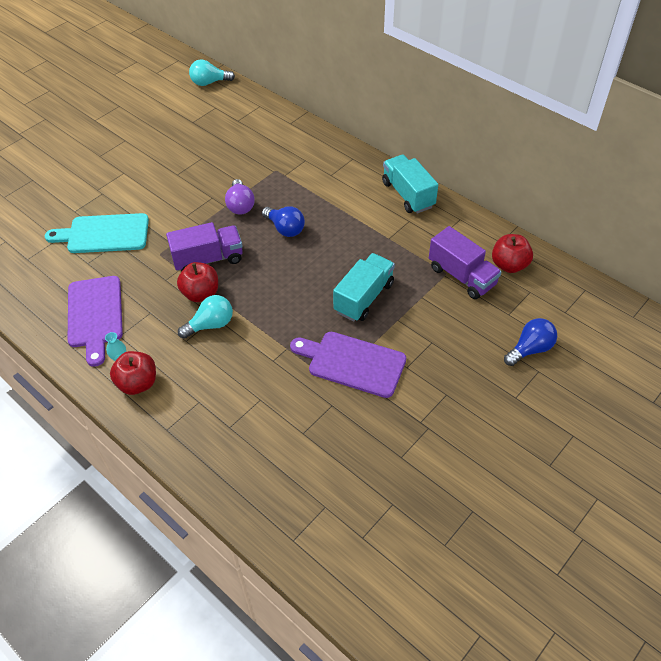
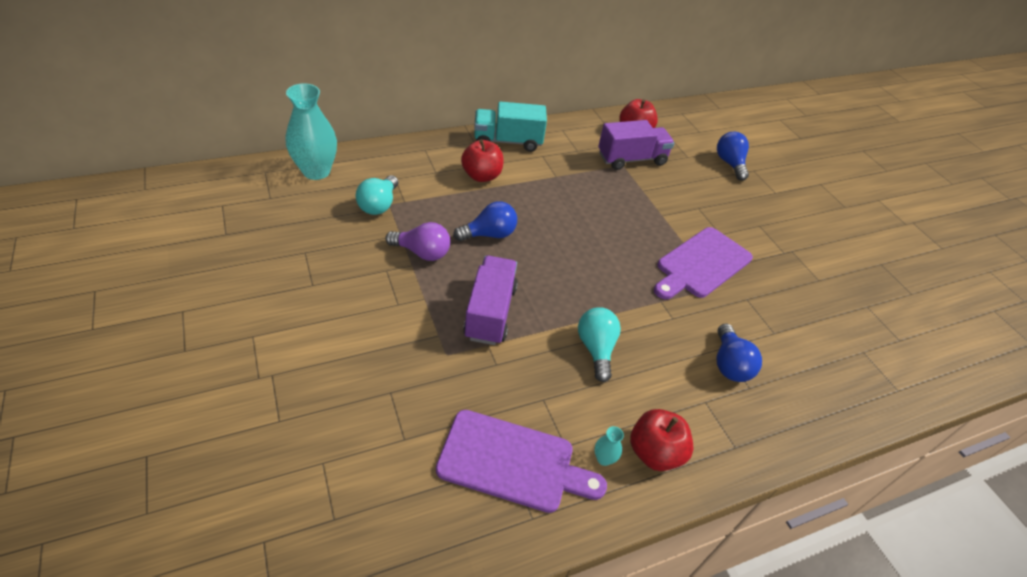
camera: 70 degrees left, 5 degrees down
turquoise cutting board [45,213,149,253] -> none
red apple [177,262,218,302] -> red apple moved to [461,139,504,182]
turquoise light bulb [189,59,235,86] -> turquoise light bulb moved to [355,175,398,215]
turquoise truck [333,253,395,322] -> none
none -> turquoise vase [286,83,337,180]
none -> blue light bulb [717,324,762,382]

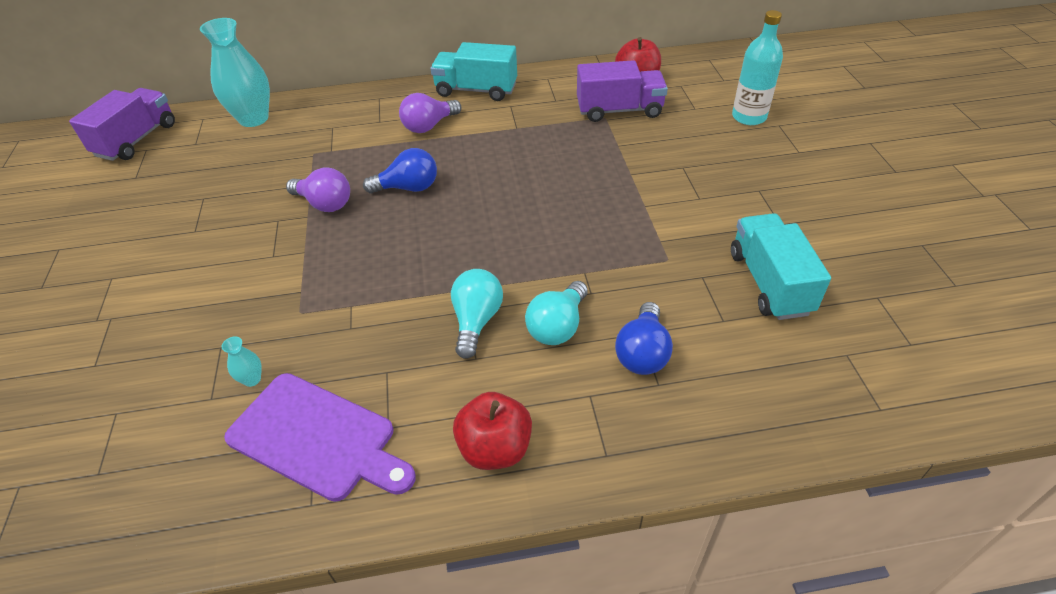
camera: 20 degrees right, 0 degrees up
turquoise light bulb [355,175,398,215] -> turquoise light bulb moved to [525,281,588,345]
red apple [461,139,504,182] -> purple light bulb [399,93,461,133]
purple truck [463,256,518,345] -> purple truck moved to [69,88,175,161]
turquoise vase [595,426,624,466] -> turquoise vase moved to [222,336,262,387]
purple cutting board [654,227,753,299] -> none
blue light bulb [717,132,749,181] -> turquoise bottle [732,10,783,125]
none -> turquoise truck [731,213,831,320]

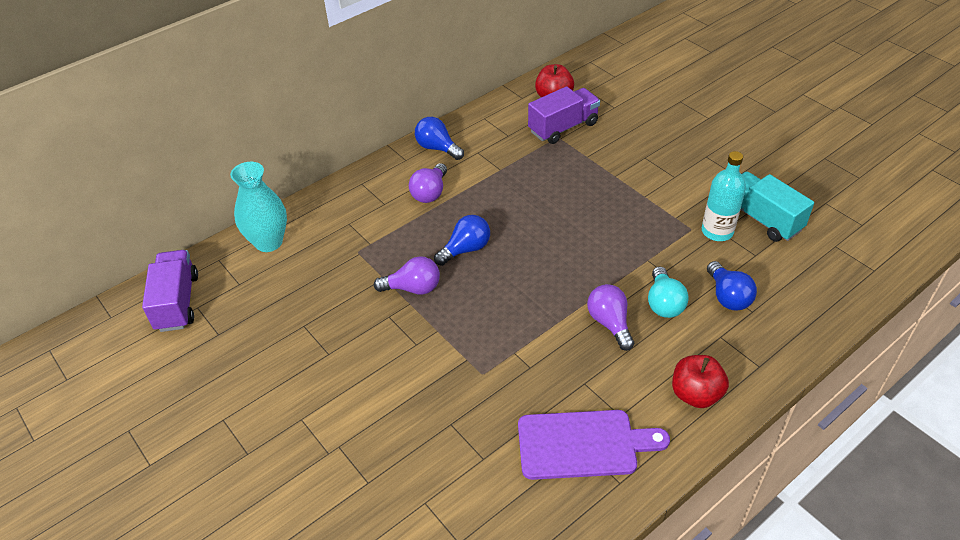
camera: 30 degrees left, 0 degrees up
turquoise vase [222,336,262,387] -> none
turquoise truck [431,42,517,101] -> blue light bulb [415,117,464,160]
turquoise light bulb [451,269,503,359] -> purple light bulb [587,284,634,351]
turquoise bottle [732,10,783,125] -> turquoise bottle moved to [702,151,746,241]

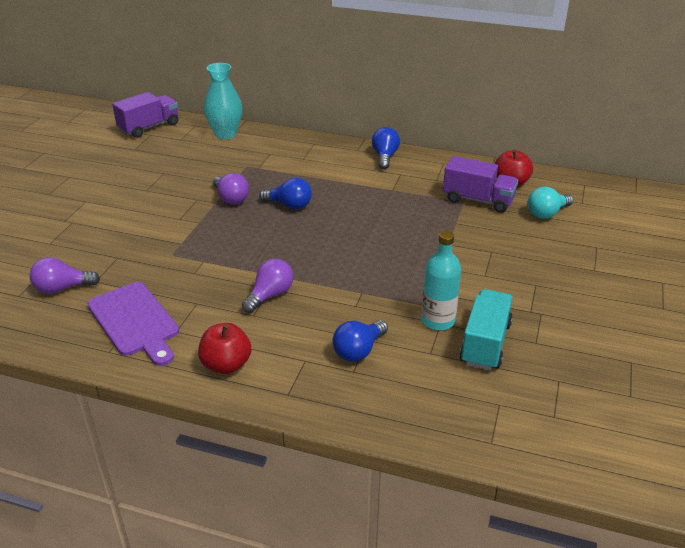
camera: 55 degrees right, 10 degrees down
purple light bulb [409,163,447,203] -> purple light bulb moved to [30,257,100,294]
turquoise light bulb [648,266,689,318] -> turquoise light bulb moved to [528,186,573,219]

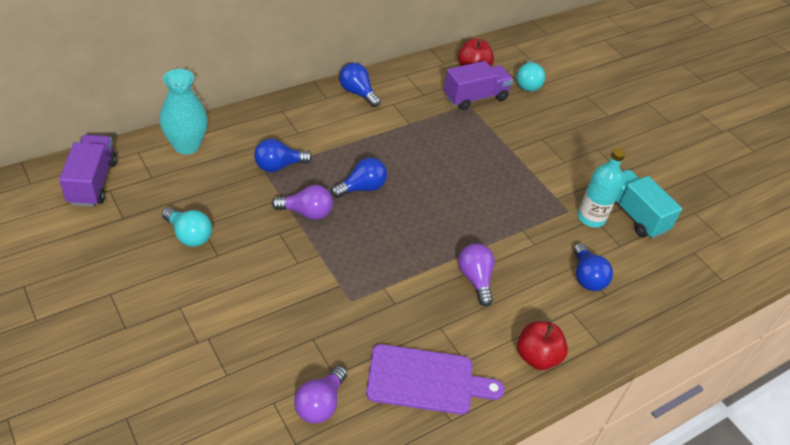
camera: 55 degrees left, 10 degrees up
none -> turquoise light bulb [162,207,212,247]
none -> blue light bulb [254,139,312,172]

